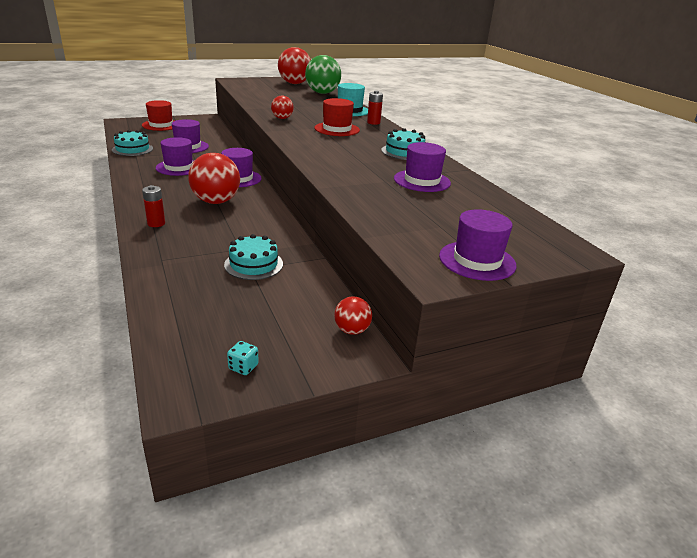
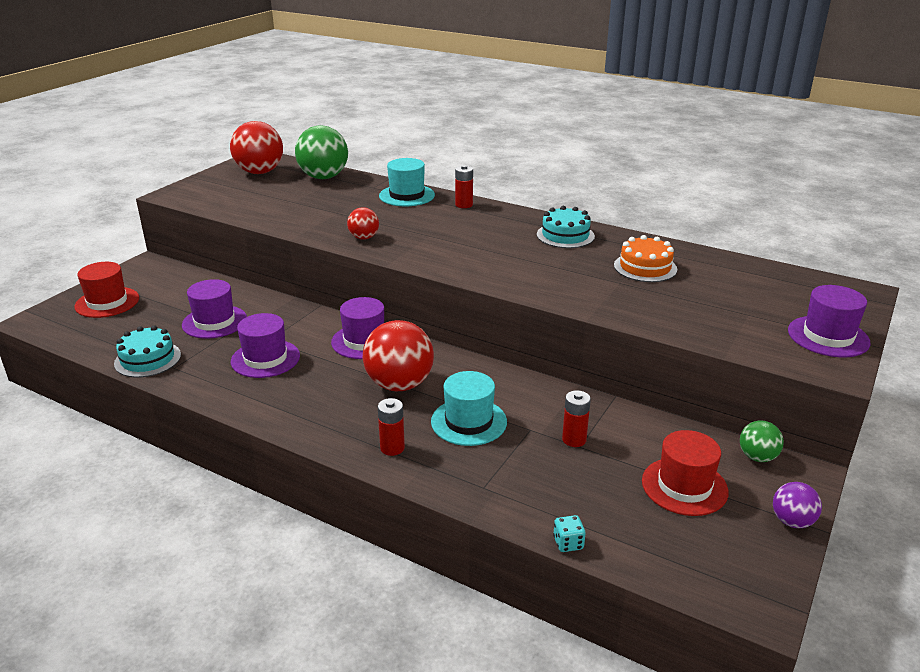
camera: 35 degrees left, 0 degrees up
turquoise cake [224,234,283,280] -> red battery [562,390,591,447]
turquoise dice [227,341,259,375] -> turquoise dice moved to [553,515,586,552]
red hat [314,98,360,136] -> red hat moved to [642,430,729,516]
red ball [334,297,372,335] -> green ball [740,420,784,462]
purple hat [394,142,451,192] -> orange cake [614,235,677,282]
none -> turquoise hat [431,371,507,446]
none -> purple ball [773,482,822,528]

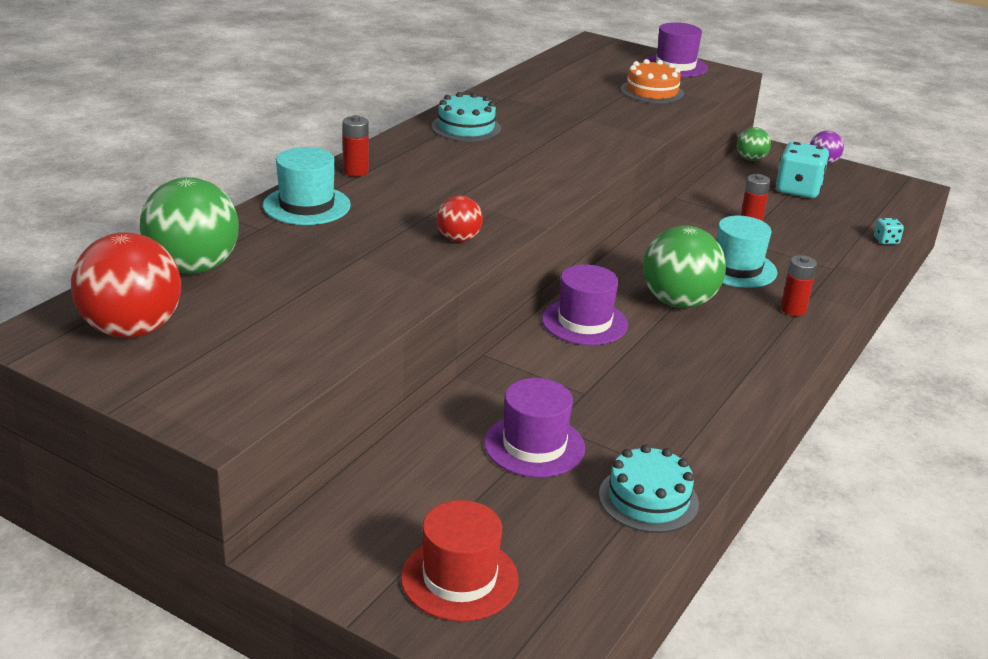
camera: 90 degrees left, 0 degrees up
purple hat [231,313,300,378] -> none
red ball [363,320,434,391] -> green ball [643,225,726,308]
orange cake [614,235,677,282] -> orange cake moved to [621,59,684,103]
red hat [642,430,729,516] -> turquoise dice [776,142,829,198]

